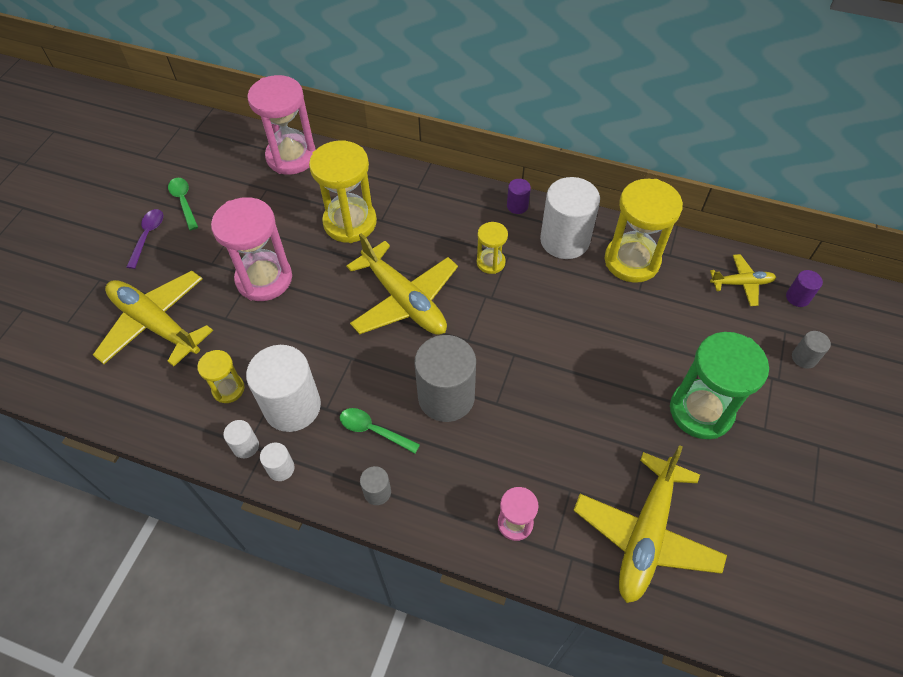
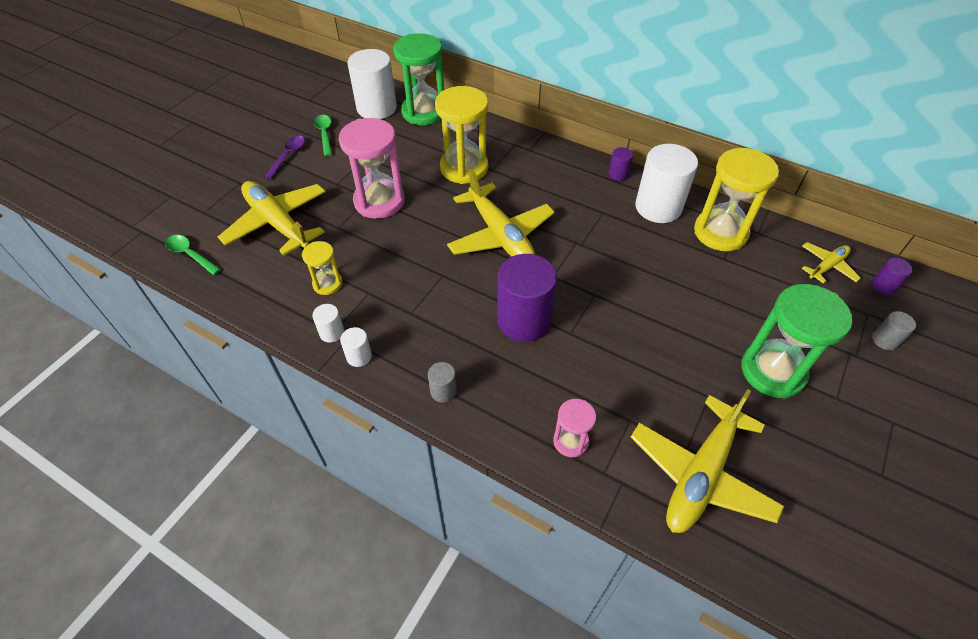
camera: 10 degrees right, 5 degrees down
white cylinder [246,345,321,432] -> white cylinder moved to [347,49,397,119]
pink hourglass [247,75,316,175] -> green hourglass [393,33,444,125]
green spoon [340,408,420,454] -> green spoon moved to [165,235,221,275]
grey cylinder [414,335,476,422] -> purple cylinder [497,254,557,342]
yellow hourglass [477,222,508,274] -> none
yellow plane [710,254,776,306] -> yellow plane turned 45 degrees counterclockwise [802,242,861,283]

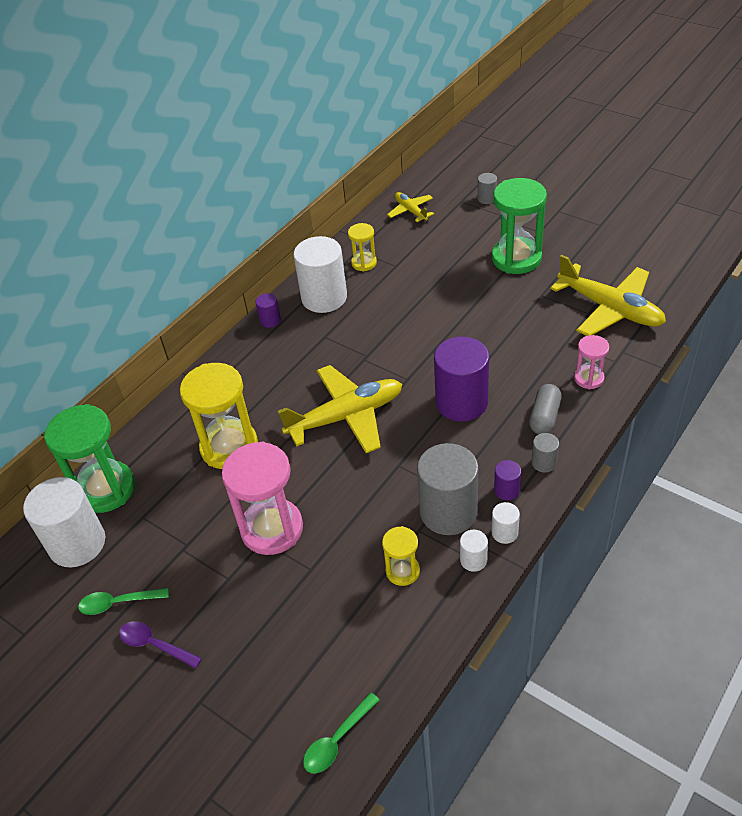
camera: 80 degrees left, 5 degrees down
yellow plane [218,181,326,255] -> none
yellow hourglass [694,148,779,251] -> yellow hourglass [348,223,377,272], size x0.52
purple cylinder [872,258,912,295] -> purple cylinder moved to [494,460,521,500]
none -> grey cylinder [417,443,478,535]
none -> grey capsule [529,384,562,434]

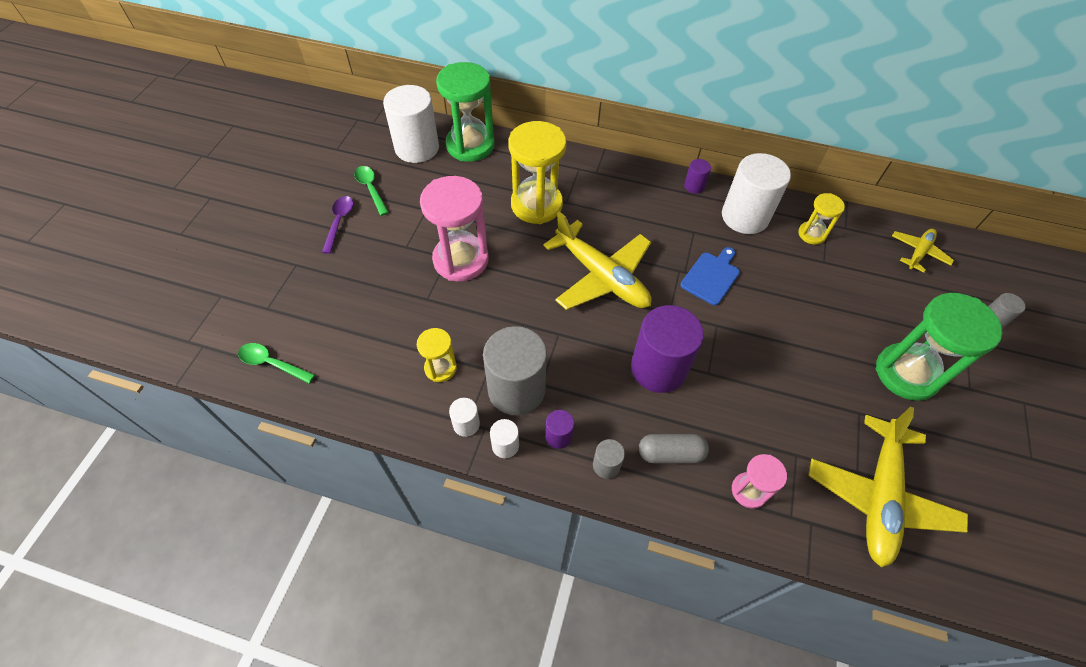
camera: 65 degrees right, 10 degrees up
none -> blue cutting board [680,247,740,305]

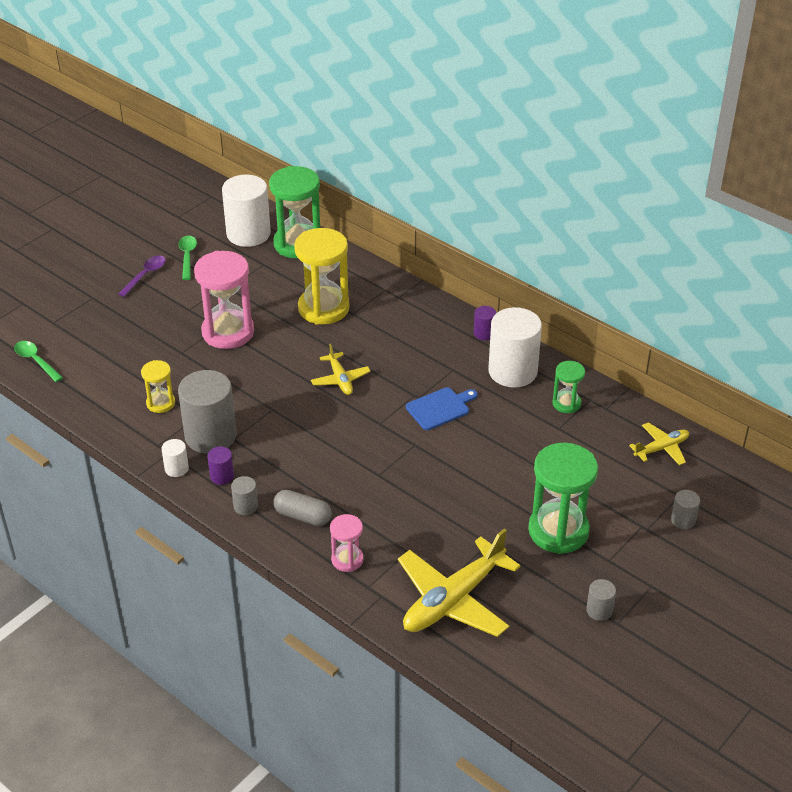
camera: 25 degrees right, 15 degrees down
white cylinder [449,398,480,437] -> none
yellow plane [543,211,651,310] -> yellow plane [311,344,370,395], size x0.52
purple cylinder [631,305,704,393] -> none
yellow hourglass [798,193,845,245] -> green hourglass [552,361,585,413]
none -> grey cylinder [586,579,616,621]

